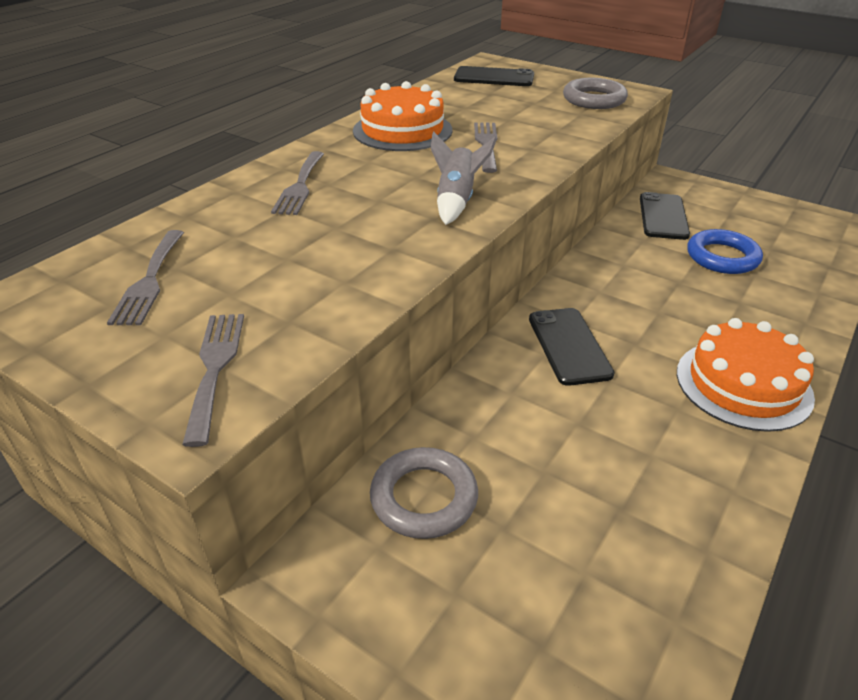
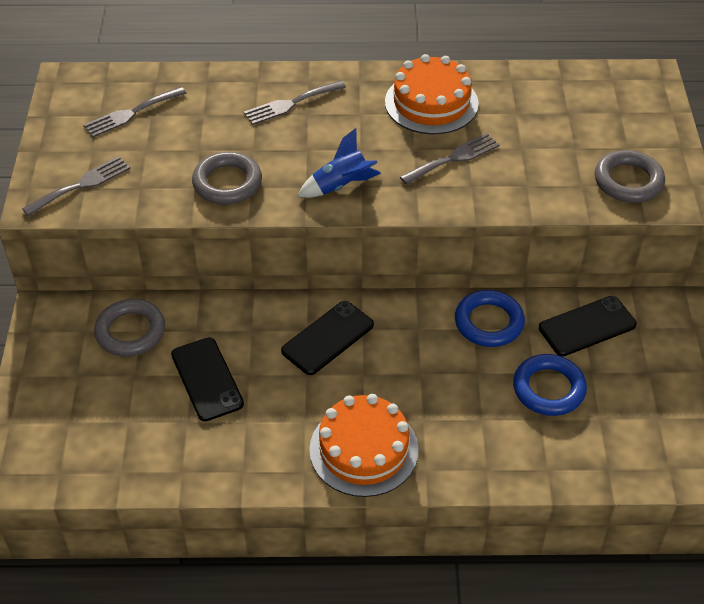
camera: 55 degrees right, 10 degrees up
grey rocket [431,132,497,225] -> blue rocket [298,128,381,198]
black phone [454,66,534,86] -> black phone moved to [171,337,244,421]
none -> grey ring [192,152,262,204]
none -> blue ring [455,290,525,347]

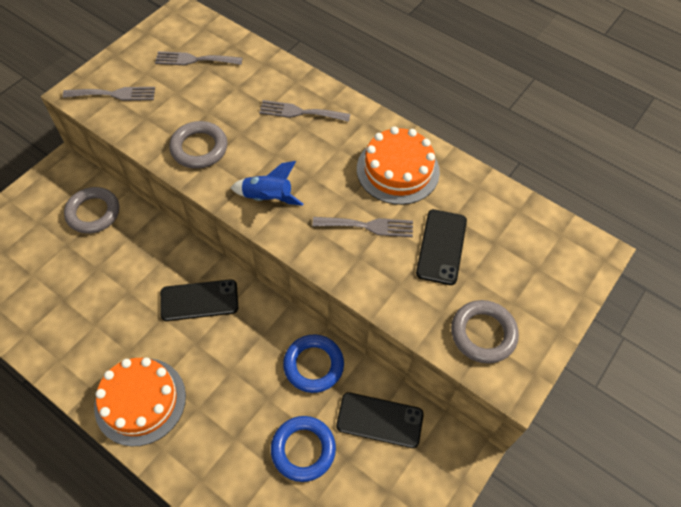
camera: 35 degrees right, 10 degrees up
black phone [171,337,244,421] -> black phone moved to [416,209,467,285]

